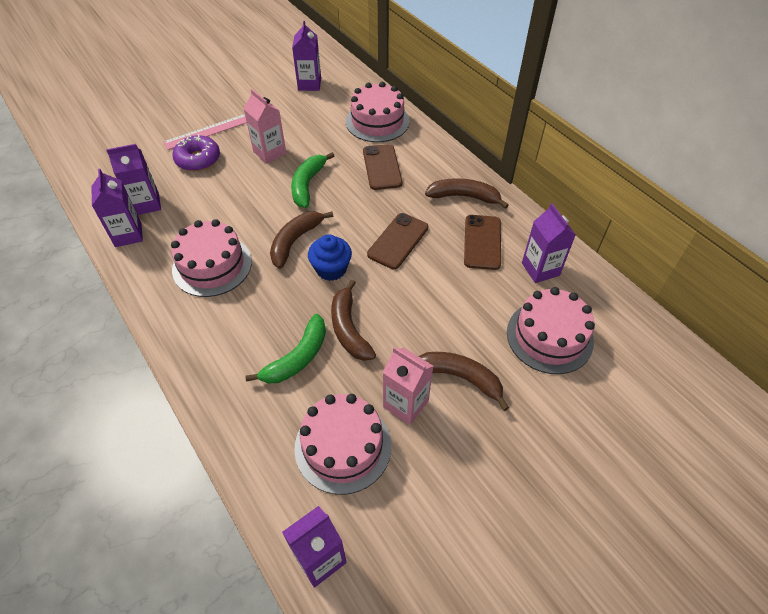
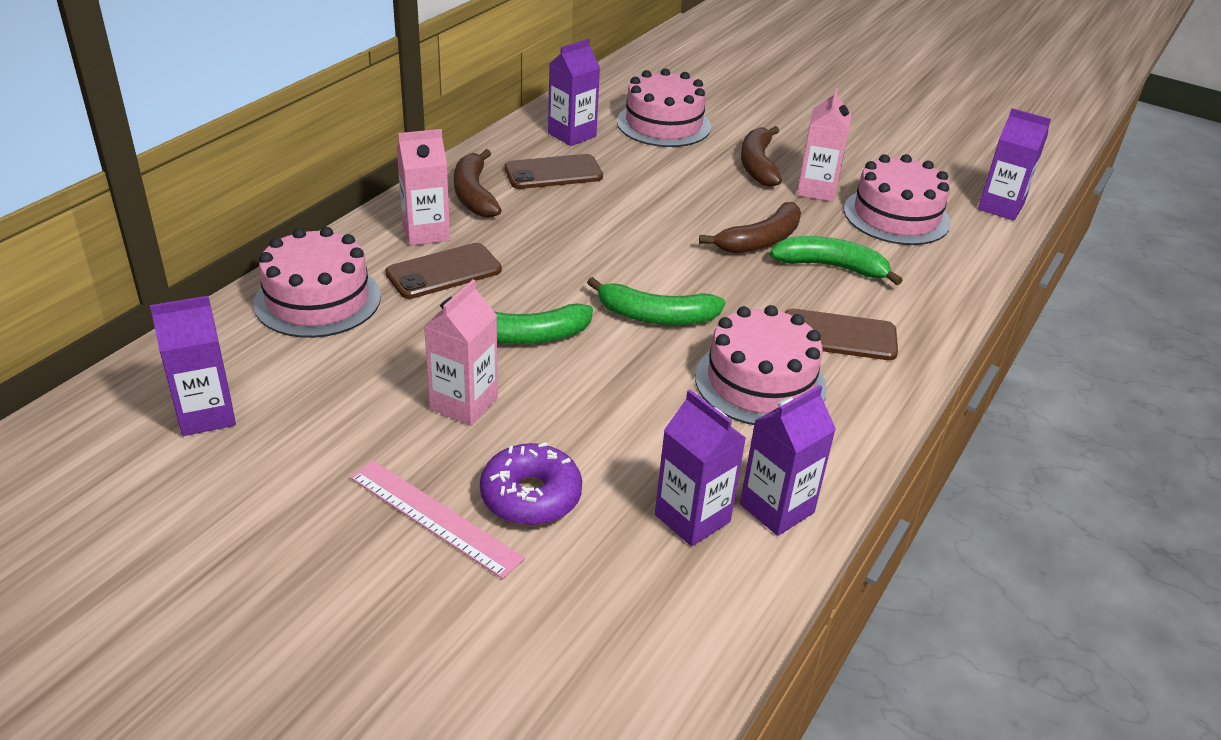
camera: 115 degrees left, 15 degrees down
brown banana [270,211,333,269] -> green banana [587,277,725,325]
blue cupcake [308,234,352,281] -> none
brown phone [367,213,428,269] -> brown phone moved to [785,309,898,360]
none -> pink carton [397,129,450,246]

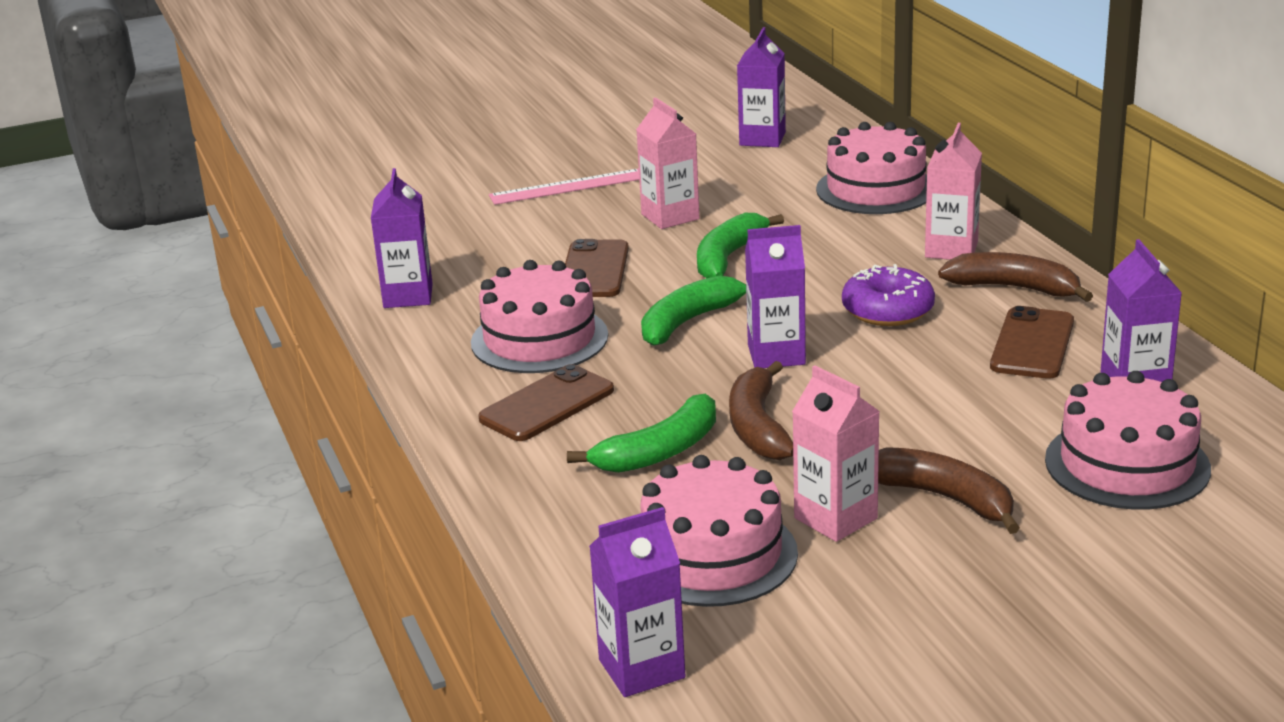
camera: 130 degrees right, 10 degrees down
brown phone [385,243,502,299] -> brown phone moved to [565,239,629,297]
purple donut [480,442,582,526] -> purple donut moved to [842,264,935,326]
purple carton [655,390,746,546] -> purple carton moved to [745,225,806,368]

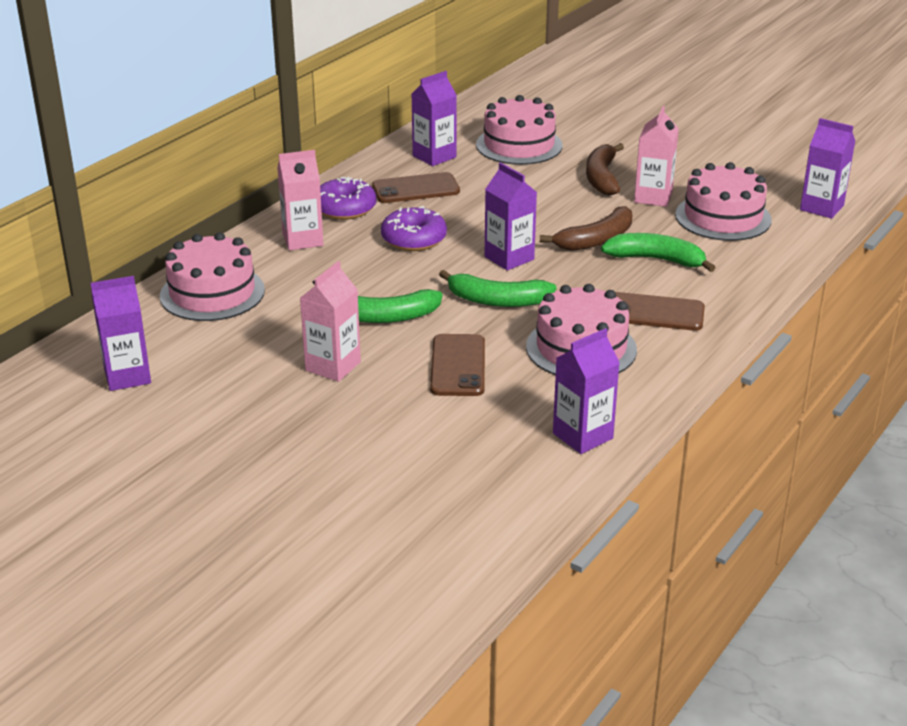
camera: 125 degrees left, 5 degrees up
pink ruler [489,168,639,205] -> none
brown phone [565,239,629,297] -> brown phone turned 60 degrees counterclockwise [430,334,485,396]
brown banana [938,252,1093,302] -> purple donut [320,177,376,220]

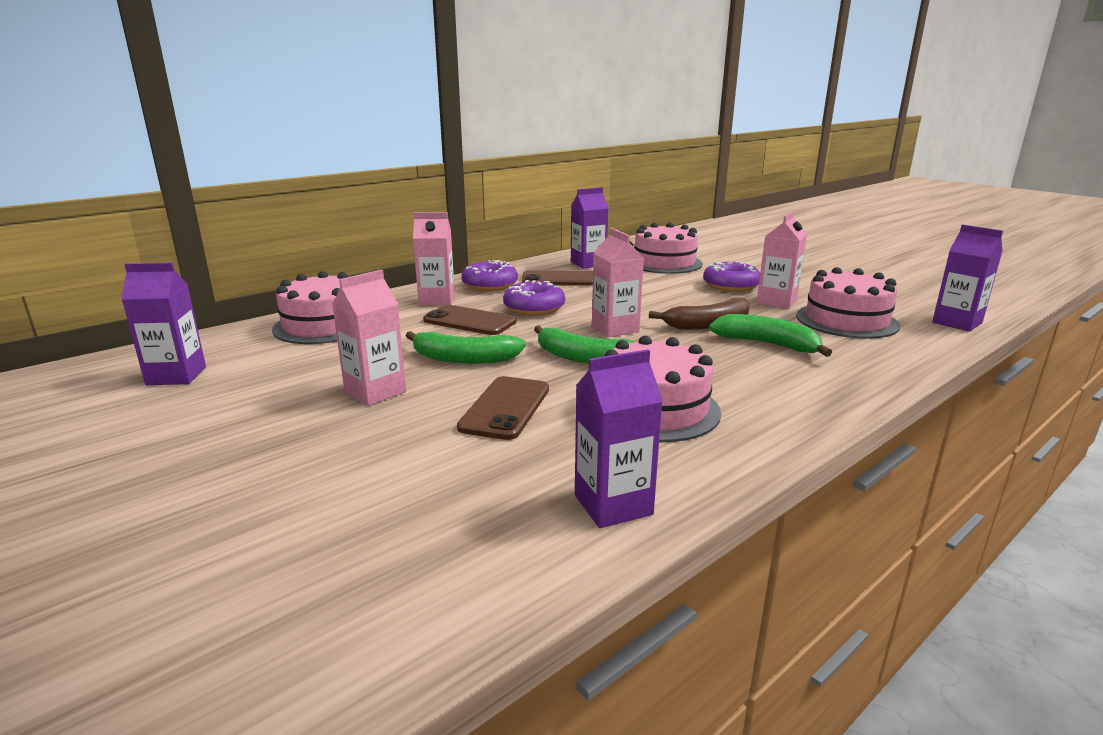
camera: 15 degrees right, 10 degrees down
purple carton [485,162,537,271] -> pink carton [592,228,644,337]
brown banana [586,143,624,195] -> purple donut [703,261,760,292]
brown phone [615,292,705,331] -> brown phone moved to [423,305,516,335]

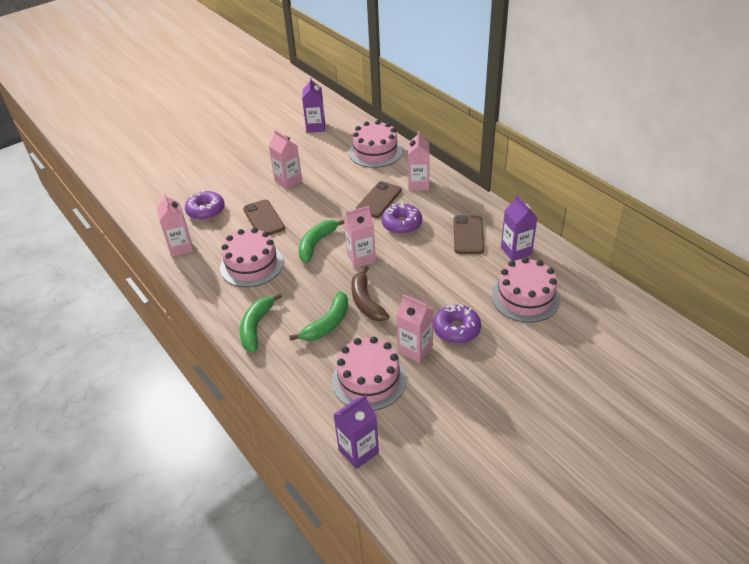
camera: 95 degrees right, 20 degrees up
green banana [406,331,526,364] -> green banana moved to [240,293,282,352]
brown phone [457,376,549,440] -> brown phone turned 45 degrees clockwise [243,199,285,235]
purple donut [461,260,518,291] -> purple donut moved to [185,190,225,220]
purple carton [575,349,663,528] -> pink carton [157,193,193,257]

